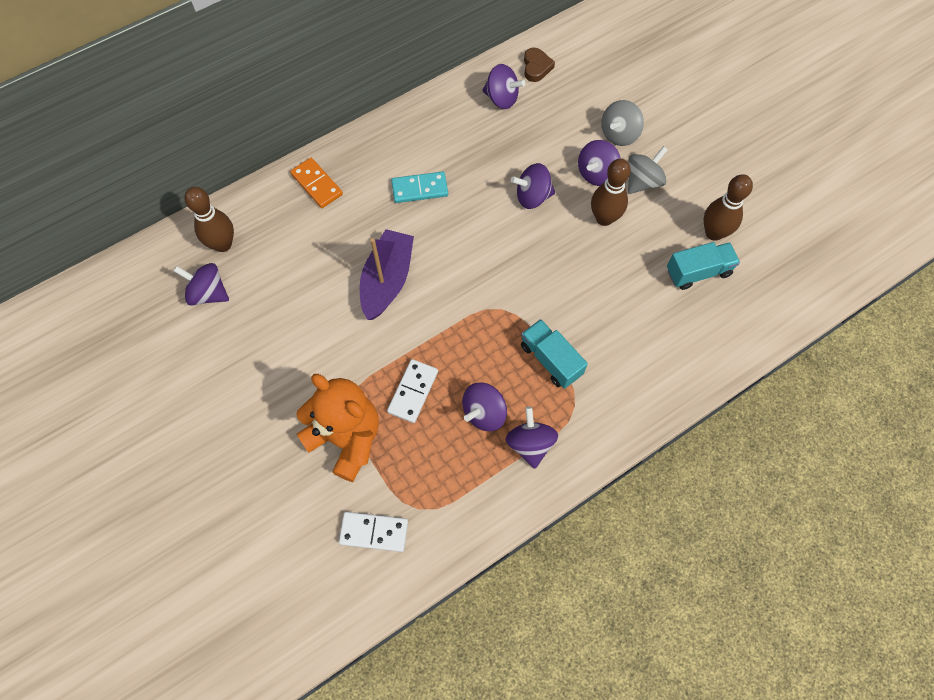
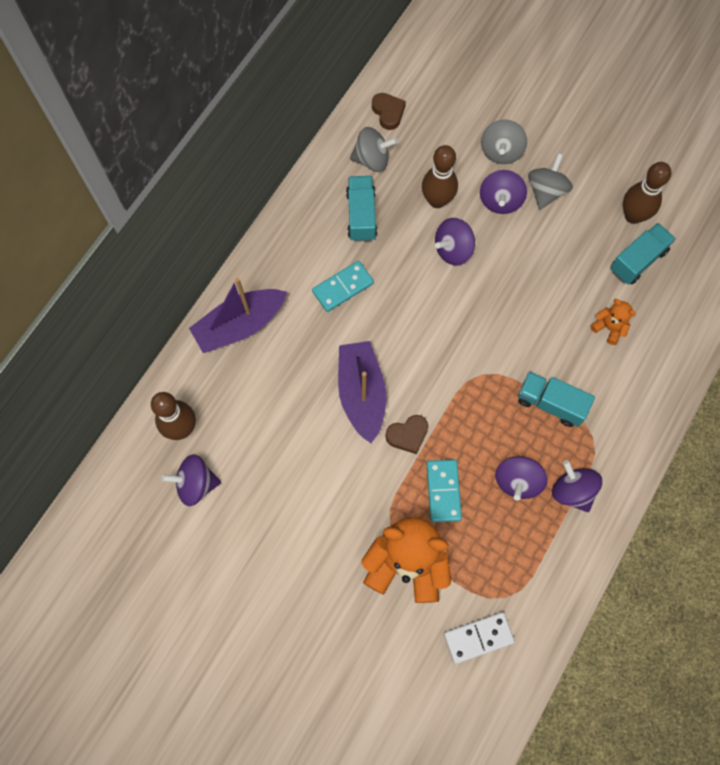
camera: 25 degrees left, 5 degrees up
orange domino [290,158,343,208] -> purple boat [189,278,287,353]
white domino [387,359,438,423] -> turquoise domino [427,459,462,522]
purple spinning top [482,64,525,109] -> grey spinning top [350,127,398,172]
brown bowling pin [591,159,631,226] -> brown bowling pin moved to [422,145,458,208]
none -> turquoise truck [346,176,377,242]
none -> brown heart [385,415,428,454]
none -> orange teddy bear [590,299,636,345]

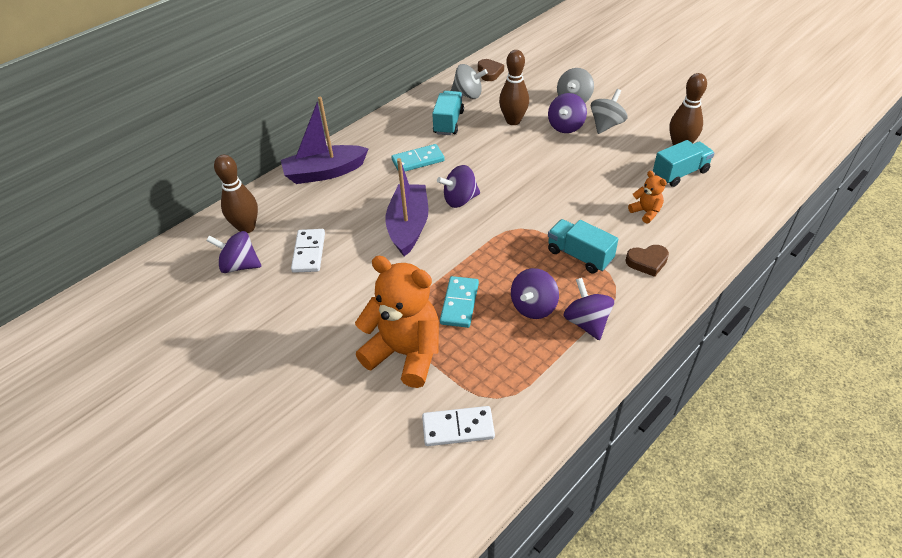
camera: 15 degrees right, 25 degrees down
brown heart [385,415,428,454] -> brown heart moved to [626,245,669,277]
purple spinning top [435,218,475,265] -> purple spinning top moved to [437,165,480,208]
none -> white domino [291,229,325,273]

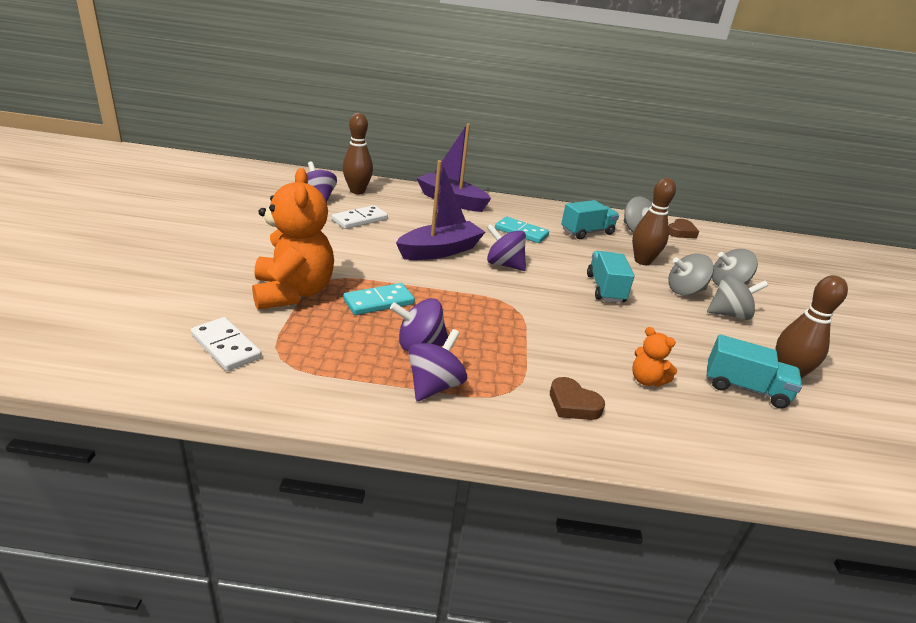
camera: 45 degrees right, 15 degrees down
purple spinning top [548,93,587,133] -> grey spinning top [668,254,714,296]
turquoise truck [548,219,618,274] -> turquoise truck moved to [587,251,635,303]
orange teddy bear [628,171,667,224] -> orange teddy bear turned 120 degrees clockwise [632,327,677,387]

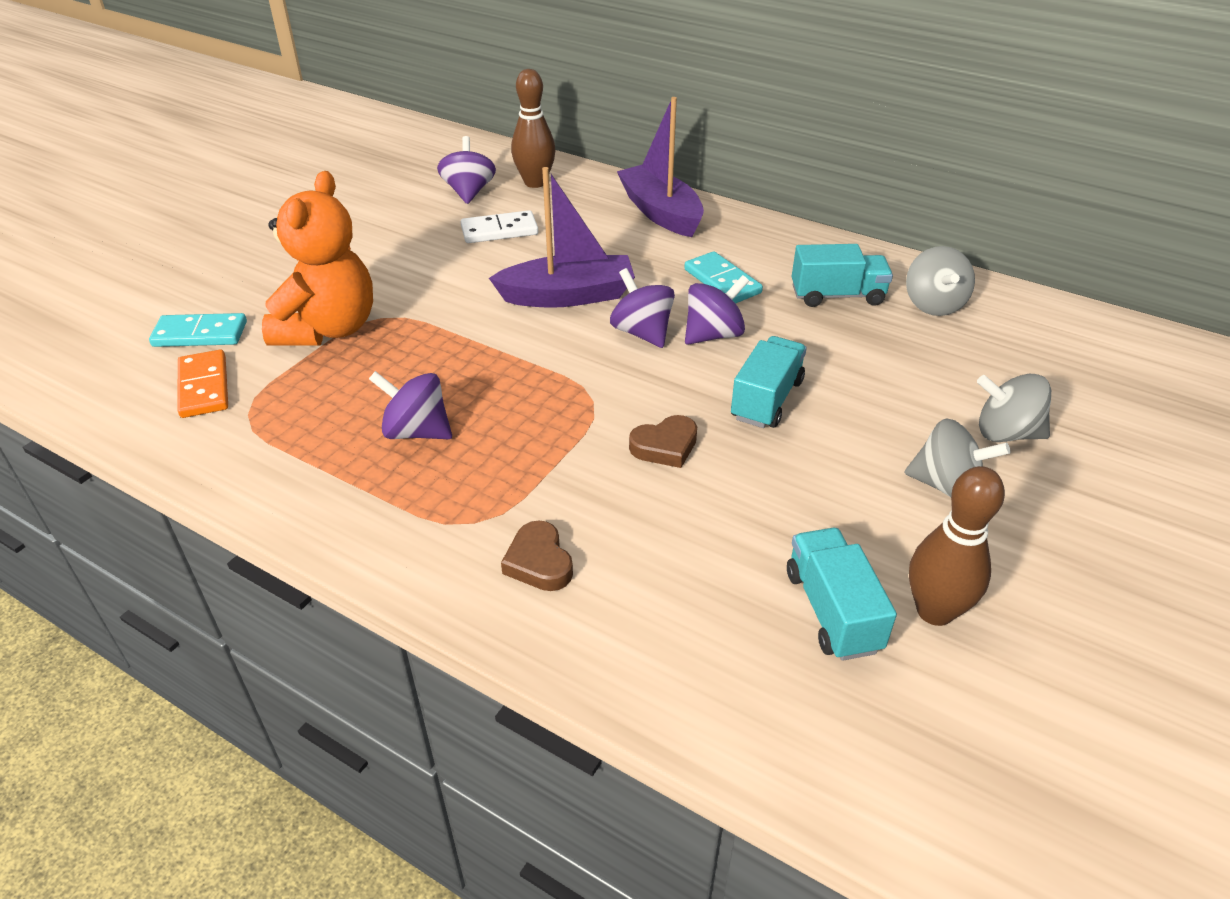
camera: 30 degrees right, 10 degrees up
white domino [191,317,262,371] -> orange domino [177,350,228,418]
turquoise domino [343,283,415,315] -> turquoise domino moved to [149,313,247,347]
purple spinning top [408,329,467,401] -> purple spinning top moved to [685,275,749,345]
brown bowling pin [632,178,676,265] -> none
orange teddy bear [632,327,677,387] -> none
brown heart [668,219,699,238] -> brown heart moved to [629,415,697,468]
grey spinning top [668,254,714,296] -> none
turquoise truck [706,334,802,409] -> turquoise truck turned 150 degrees counterclockwise [787,528,897,661]

